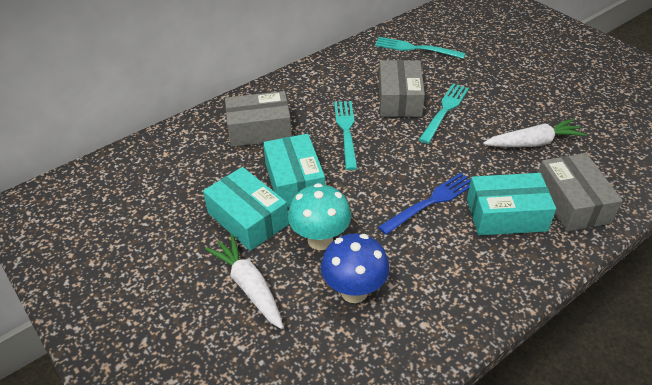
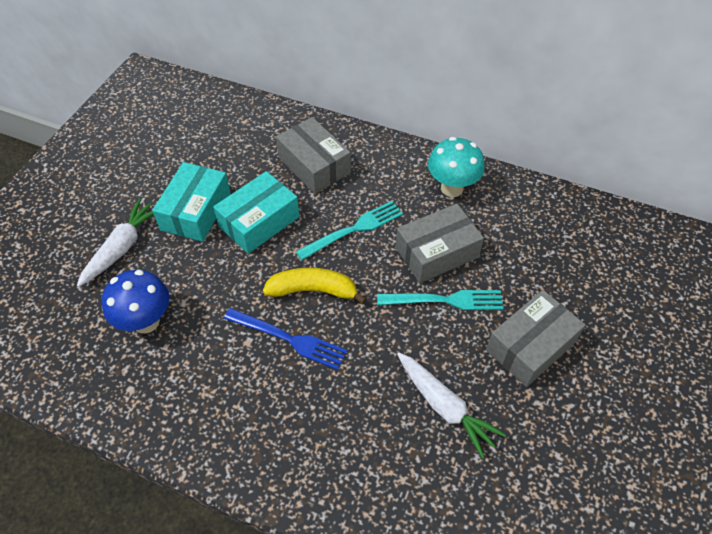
camera: 60 degrees right, 10 degrees up
turquoise mushroom [288,183,351,250] -> turquoise mushroom moved to [428,137,485,197]
turquoise fork [375,37,466,59] -> none
turquoise box [467,173,556,235] -> none
grey box [538,153,623,232] -> grey box moved to [486,290,586,387]
none -> yellow banana [263,268,367,304]

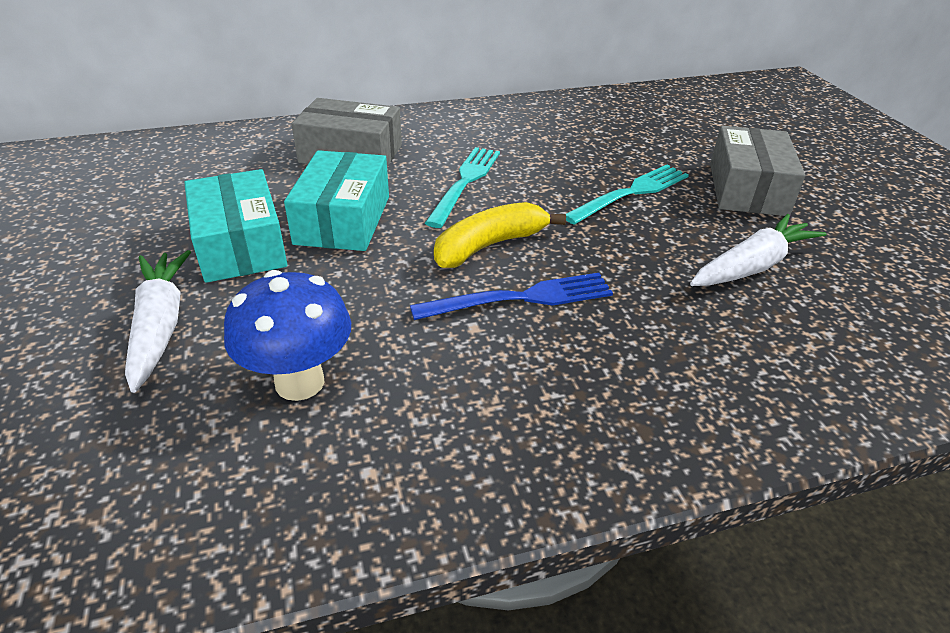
camera: 40 degrees left, 15 degrees down
grey box [396,204,484,283] -> none
white carrot [397,352,506,459] -> white carrot turned 45 degrees counterclockwise [690,214,827,286]
turquoise mushroom [428,137,485,197] -> none

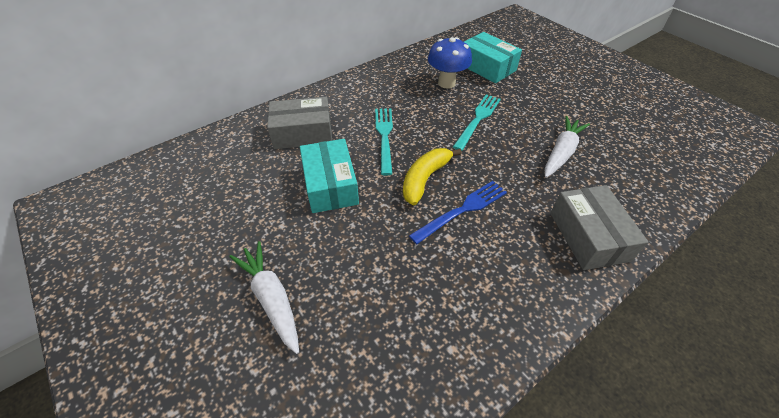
camera: 20 degrees left, 10 degrees up
turquoise box [184,169,288,283] -> turquoise box moved to [464,32,522,83]
blue mushroom [224,270,351,401] -> blue mushroom moved to [428,37,472,88]
grey box [710,126,805,216] -> grey box moved to [550,185,648,270]

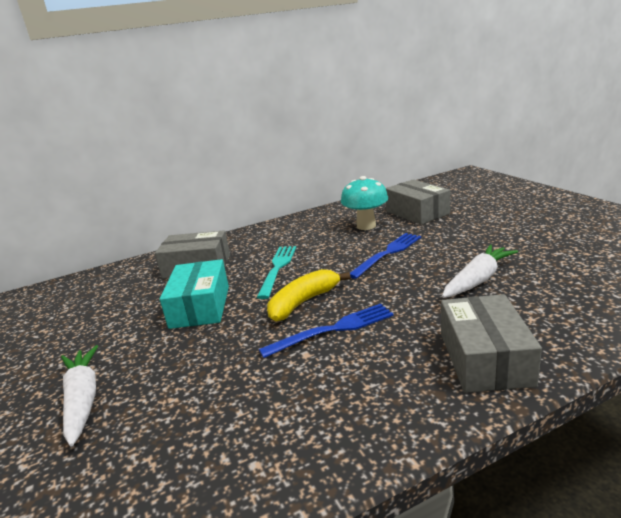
camera: 15 degrees right, 25 degrees down
blue mushroom [428,37,472,88] -> turquoise mushroom [341,176,388,230]
turquoise fork [453,95,501,151] -> blue fork [350,233,421,279]
turquoise box [464,32,522,83] -> grey box [386,179,450,225]

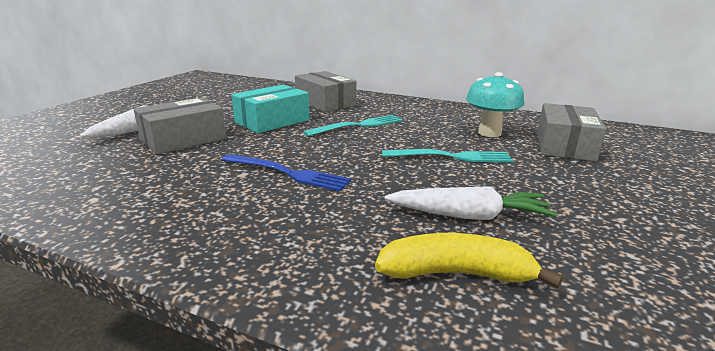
camera: 45 degrees right, 0 degrees up
yellow banana [267,269,351,321] -> yellow banana moved to [375,233,563,288]
blue fork [350,233,421,279] -> turquoise fork [382,149,513,163]
grey box [441,294,542,393] -> grey box moved to [134,97,226,154]

